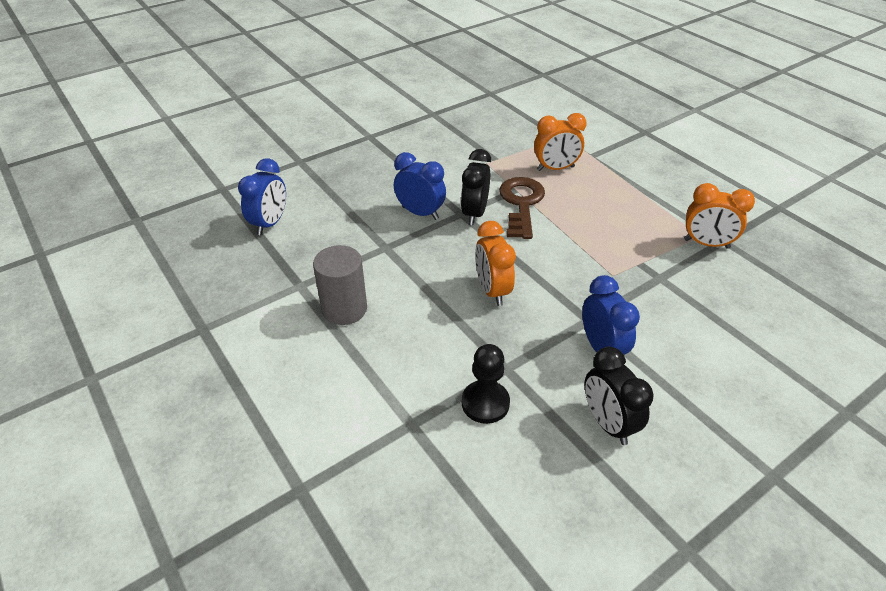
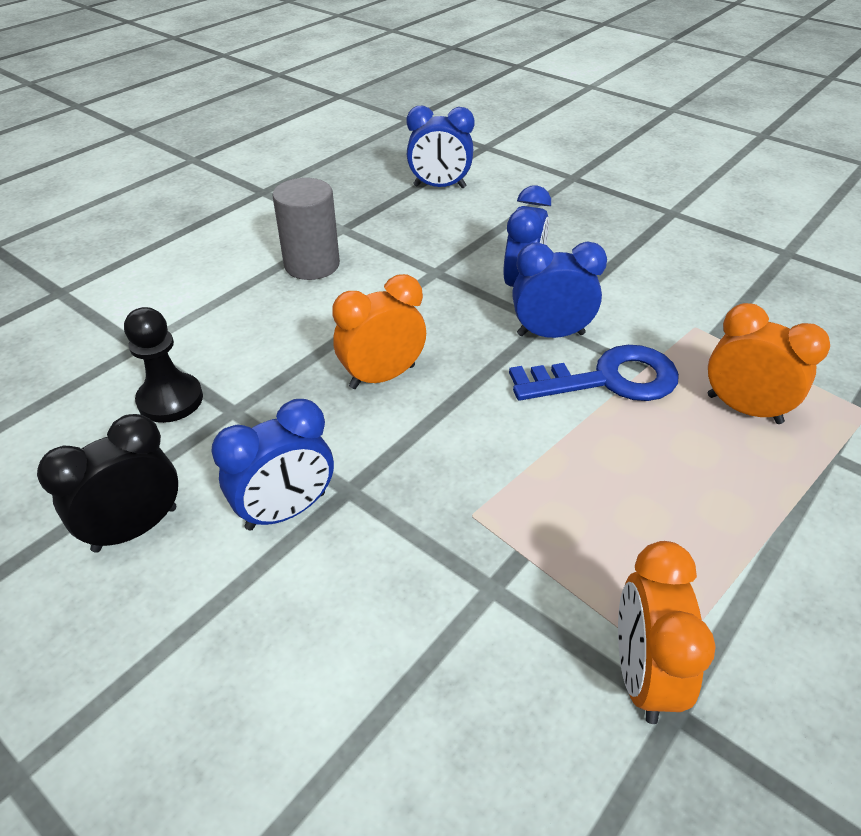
camera: 75 degrees right, 0 degrees up
black clock [461,149,491,225] -> blue clock [512,242,607,338]
brown key [499,177,545,239] -> blue key [509,345,679,401]
orange clock [534,113,587,171] -> orange clock turned 150 degrees clockwise [708,303,830,424]

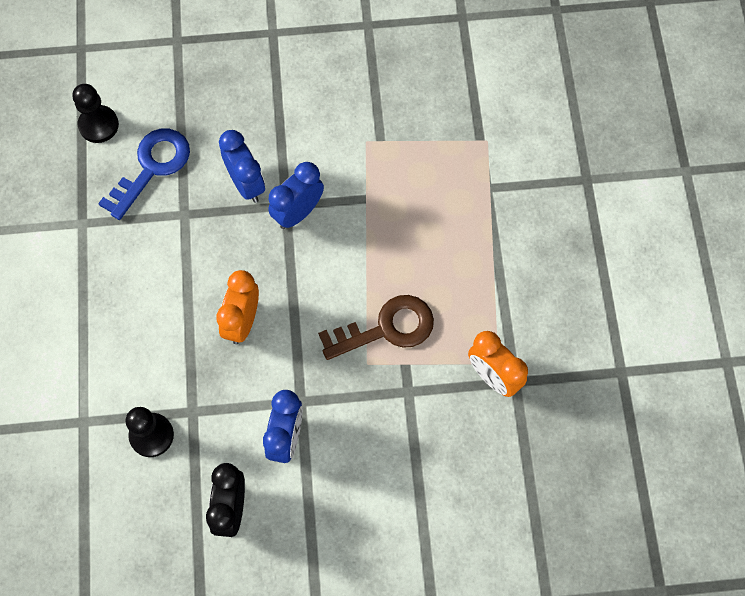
camera: 45 degrees left, 25 degrees up
grey cylinder [273,178,340,280] -> none
blue clock [407,106,475,188] -> black pawn [73,84,119,143]
blue key [509,345,679,401] -> blue key moved to [98,129,190,220]
orange clock [708,303,830,424] -> none
none -> brown key [318,295,434,360]

